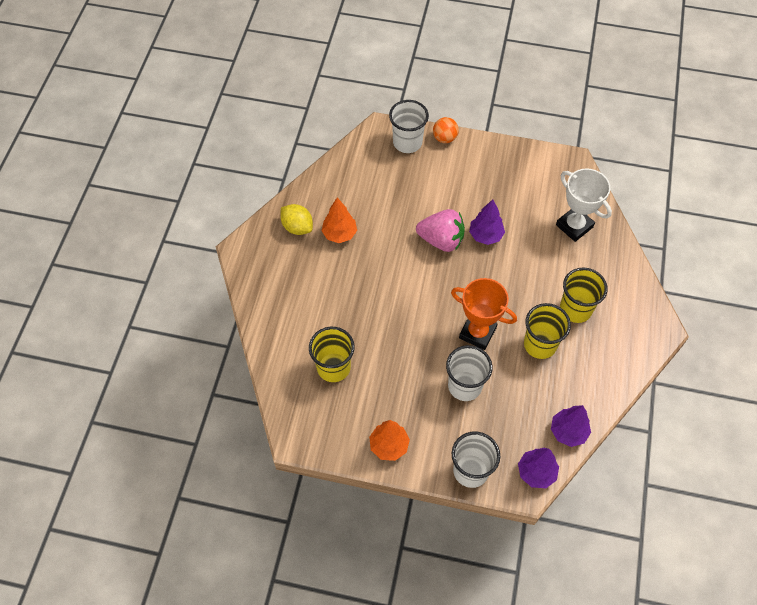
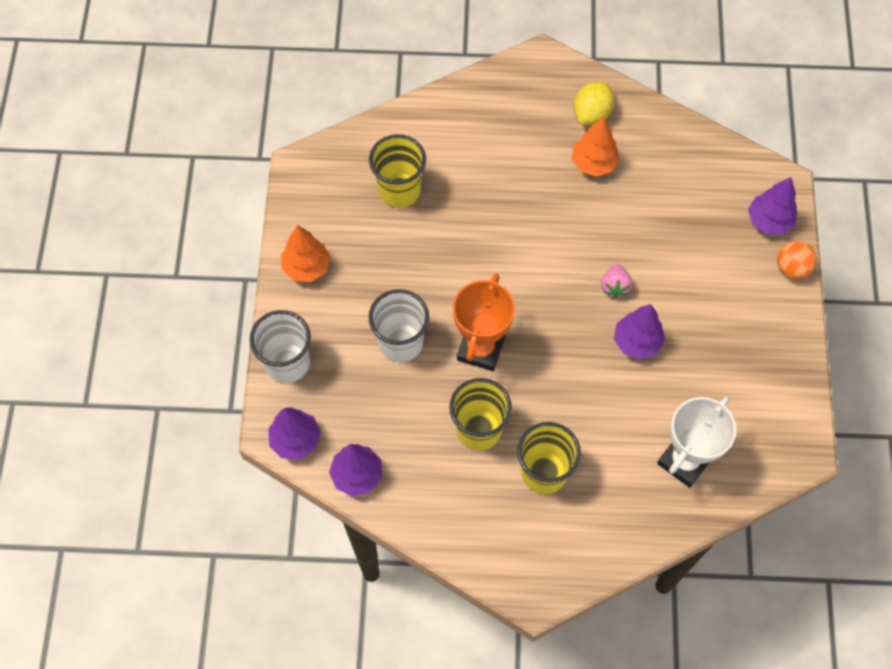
camera: 80 degrees right, 5 degrees up
white cup [389,100,429,153] -> purple tree [748,177,797,235]
pink strawberry [416,209,465,252] -> pink strawberry [601,264,632,298], size x0.53

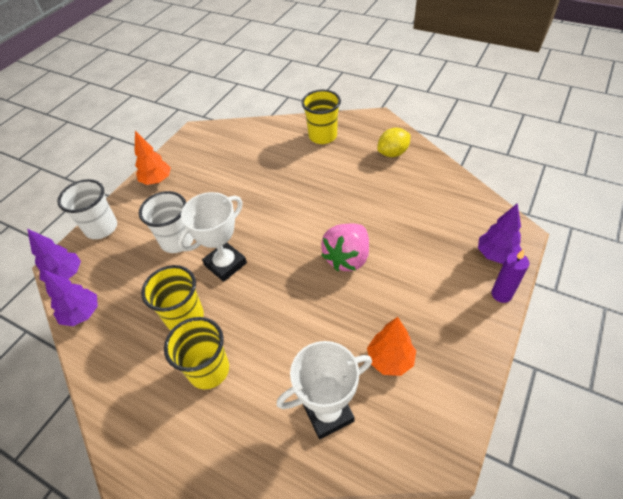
camera: 30 degrees right, 15 degrees down
yellow cup [369,134,426,208] -> yellow cup moved to [302,90,341,144]
orange trophy [453,273,515,371] -> white trophy [178,192,247,282]
orange tree [572,116,620,177] -> orange tree moved to [367,317,416,376]
pink strawberry [601,264,632,298] -> pink strawberry [321,223,369,271], size x1.88
purple tree [614,304,665,360] -> none
orange ball [777,241,817,279] -> purple candle [491,249,529,303]

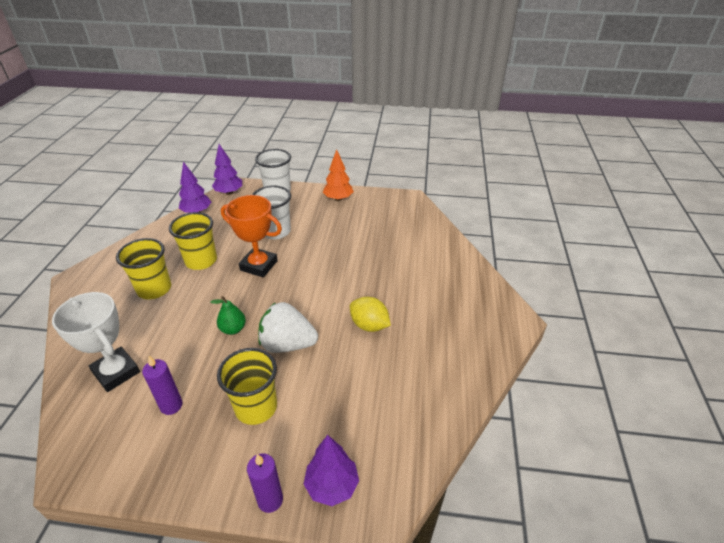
camera: 65 degrees right, 10 degrees down
white trophy [178,192,247,282] -> orange trophy [221,195,282,277]
yellow cup [302,90,341,144] -> yellow cup moved to [217,348,277,425]
pink strawberry [321,223,369,271] -> white strawberry [258,302,318,353]
orange tree [367,317,416,376] -> purple candle [142,355,183,415]
yellow lemon [377,128,411,157] -> yellow lemon moved to [350,297,391,332]
none -> green pear [210,296,246,335]

